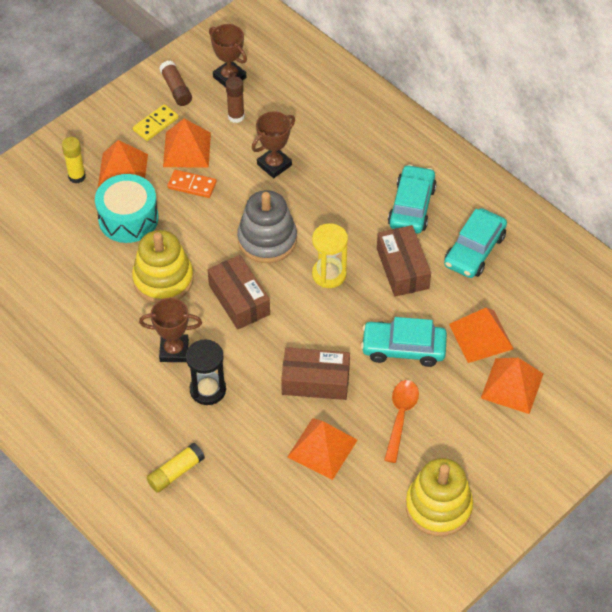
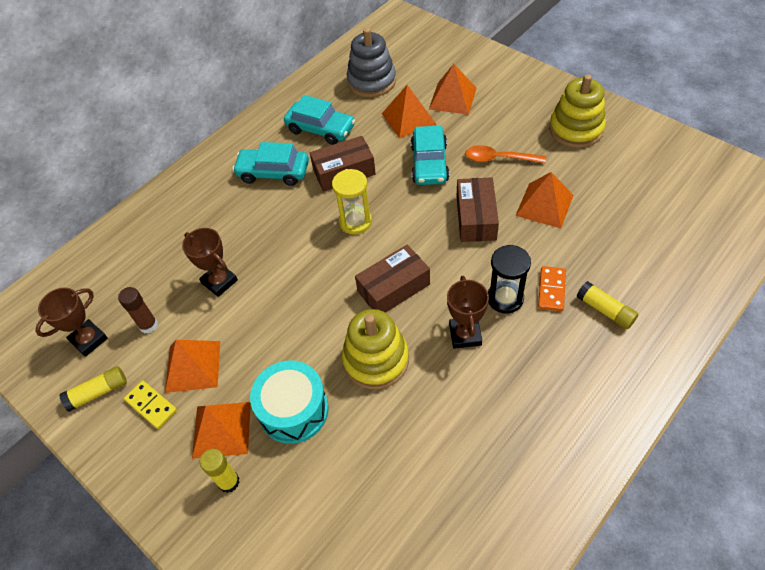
camera: 90 degrees left, 0 degrees up
brown glue stick [159,60,192,106] -> yellow glue stick [59,366,127,412]
orange domino [167,170,217,198] -> orange domino moved to [538,266,566,311]
grey stacking toy [237,190,297,263] -> grey stacking toy moved to [347,28,396,97]

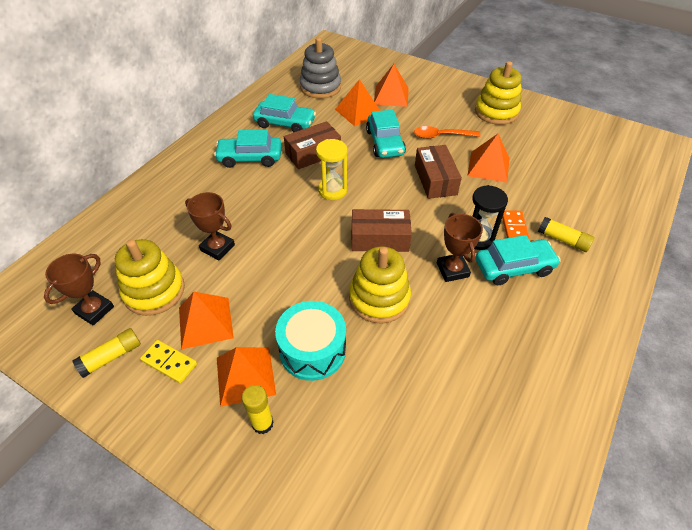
camera: 15 degrees left, 5 degrees down
brown glue stick [118,287,158,333] -> yellow stacking toy [115,239,185,316]
brown box [355,245,430,313] -> brown box turned 45 degrees clockwise [352,209,412,252]
none -> turquoise car [476,235,561,285]

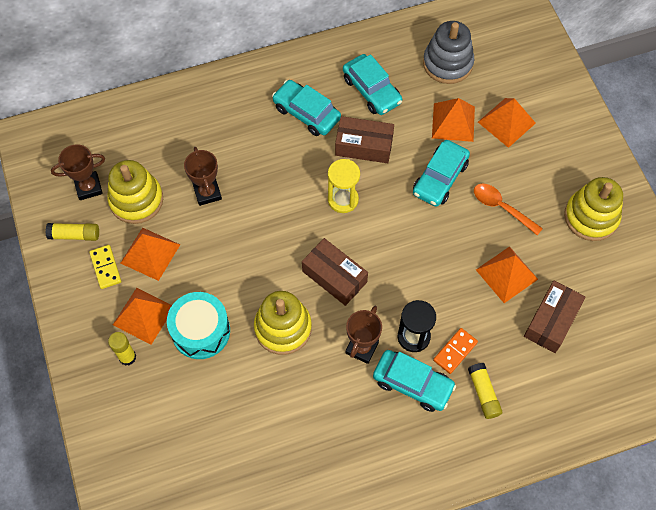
camera: 40 degrees right, 15 degrees up
brown box [415,145,462,199] -> brown box moved to [524,281,585,353]

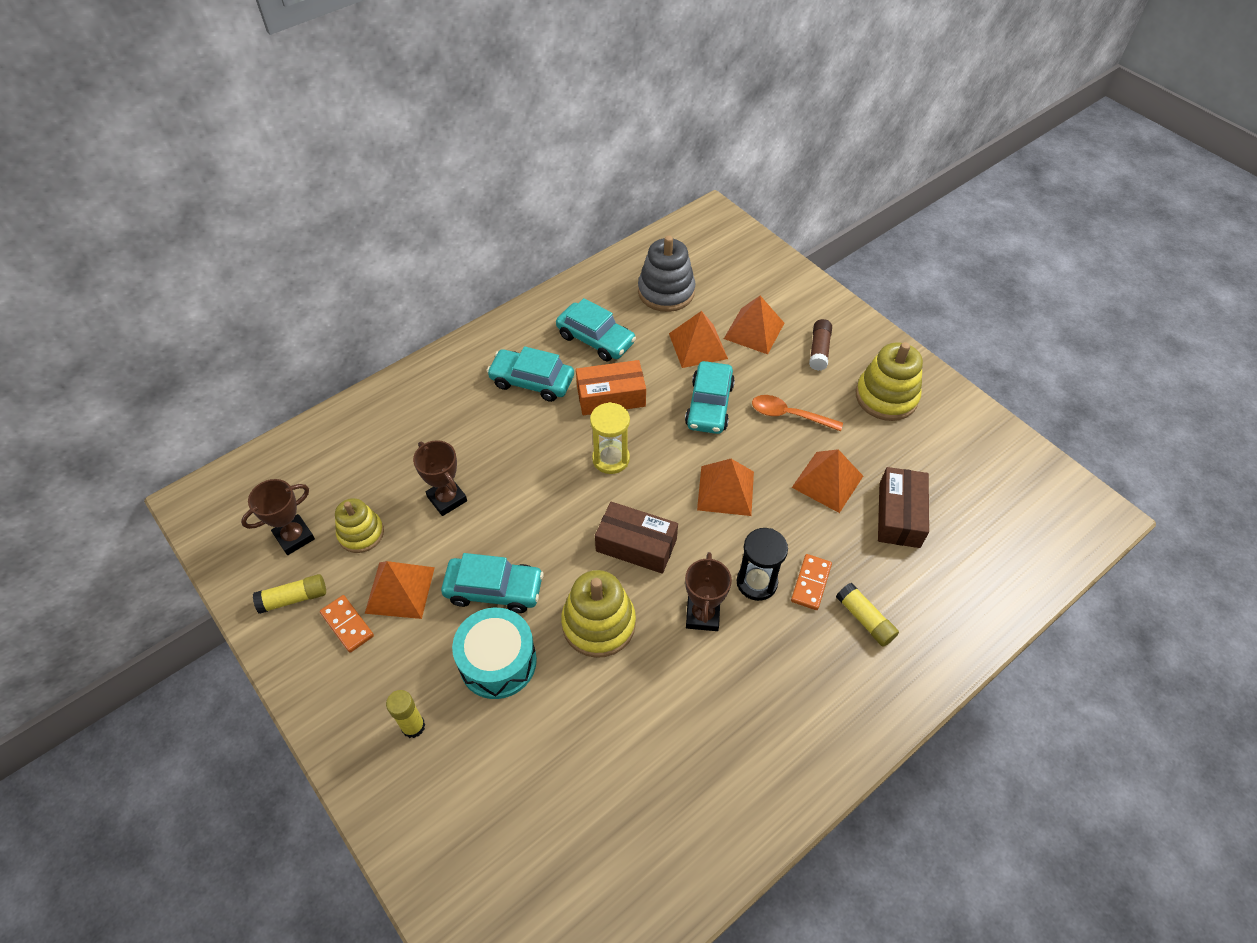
camera: 20 degrees left, 10 degrees down
yellow domino [89,245,121,289] -> orange domino [320,595,374,653]
yellow stacking toy [107,160,163,224] -> yellow stacking toy [335,498,384,553], size x0.66
orange pyramid [113,288,172,345] -> orange pyramid moved to [697,459,754,516]
brown box [335,116,394,163] -> orange box [576,360,646,415]
turquoise car [373,350,456,412] -> turquoise car moved to [441,553,544,613]
none -> brown glue stick [809,319,832,371]

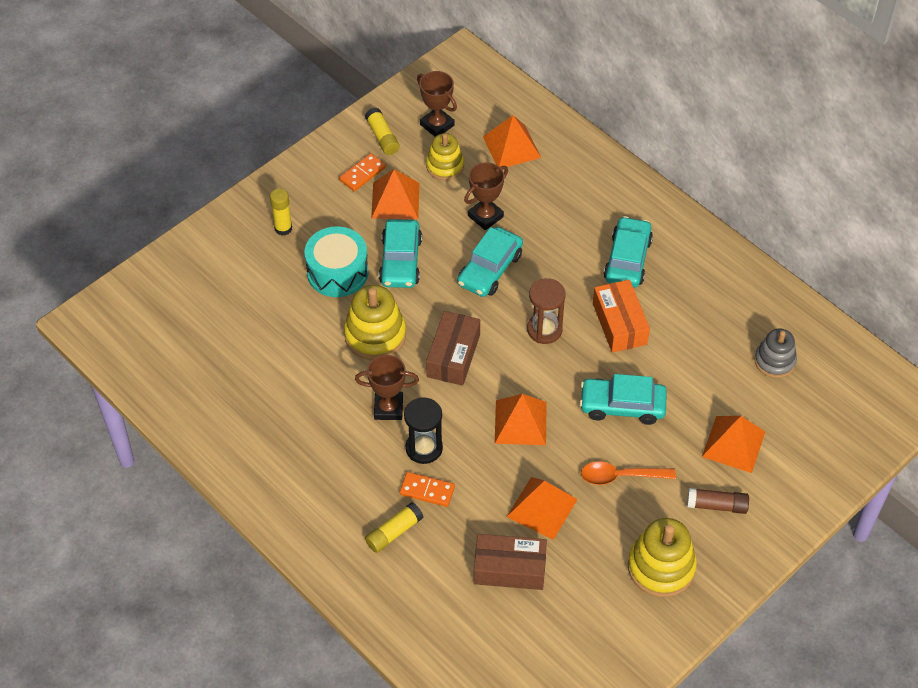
camera: 85 degrees right, 0 degrees up
turquoise car [556,298,636,361] -> turquoise car moved to [457,227,523,297]
yellow hourglass [590,402,630,474] -> brown hourglass [527,278,566,344]
grey stacking toy [638,235,695,312] -> grey stacking toy [754,329,797,378], size x0.66
orange pyramid [669,311,728,368] -> orange pyramid moved to [483,115,541,167]
orange spoon [752,395,843,431] -> orange spoon turned 105 degrees counterclockwise [581,461,676,485]

